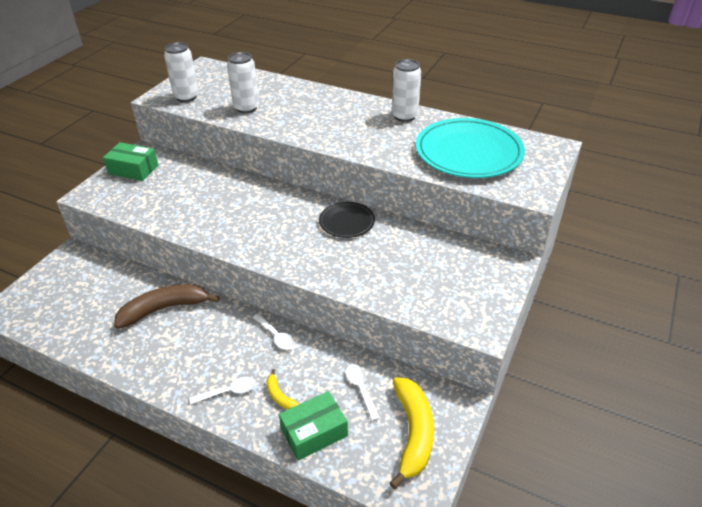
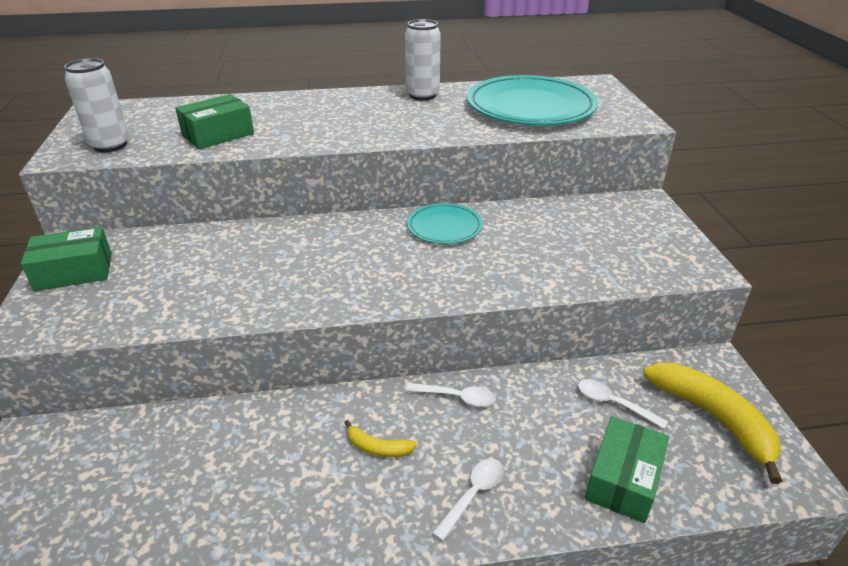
camera: 35 degrees left, 5 degrees down
brown banana [114,284,220,329] -> none
white can [227,52,259,113] -> green box [175,94,254,149]
yellow banana [267,369,299,410] -> yellow banana moved to [344,420,417,457]
black plate [319,202,375,238] -> turquoise plate [407,203,483,244]

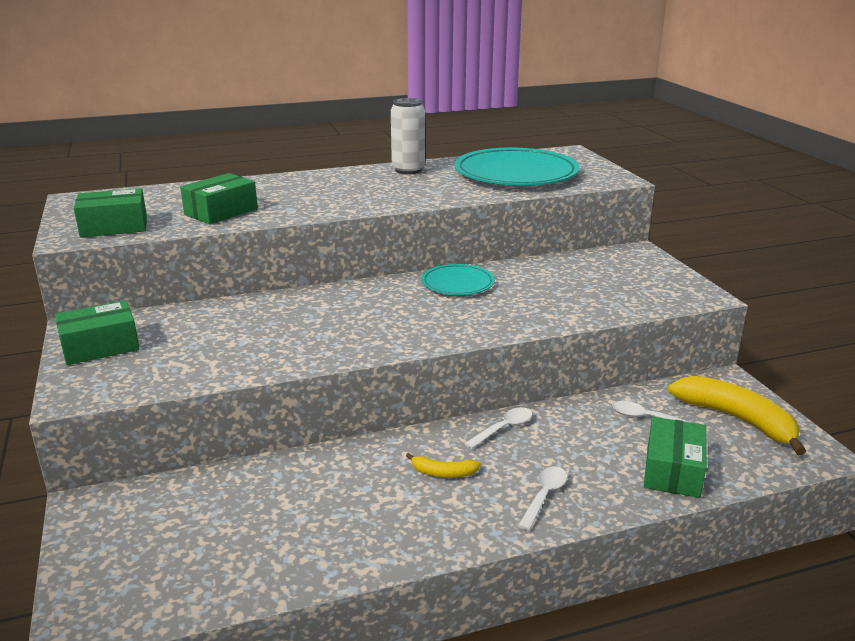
camera: 10 degrees left, 10 degrees down
white can [65,58,129,152] -> green box [74,188,147,237]
white spoon [406,383,496,407] -> white spoon turned 45 degrees counterclockwise [464,407,533,449]

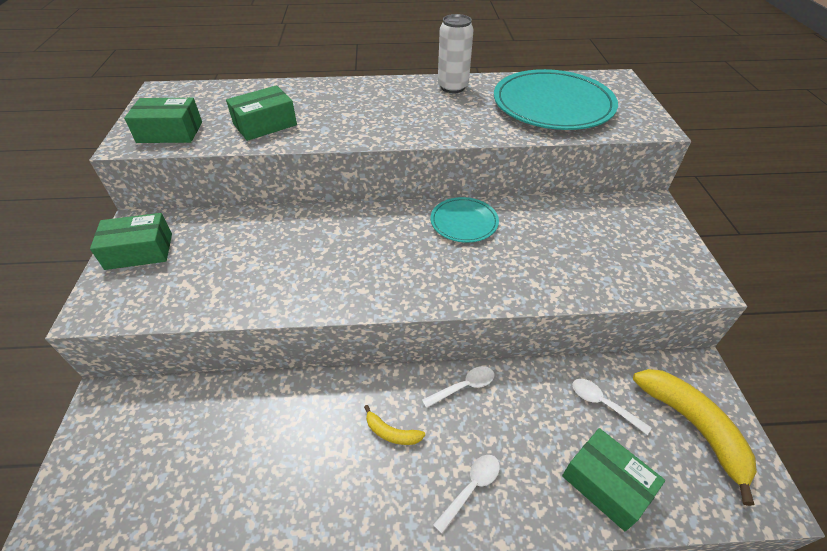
camera: 15 degrees right, 20 degrees up
green box [644,417,706,498] -> green box turned 75 degrees counterclockwise [562,428,665,532]

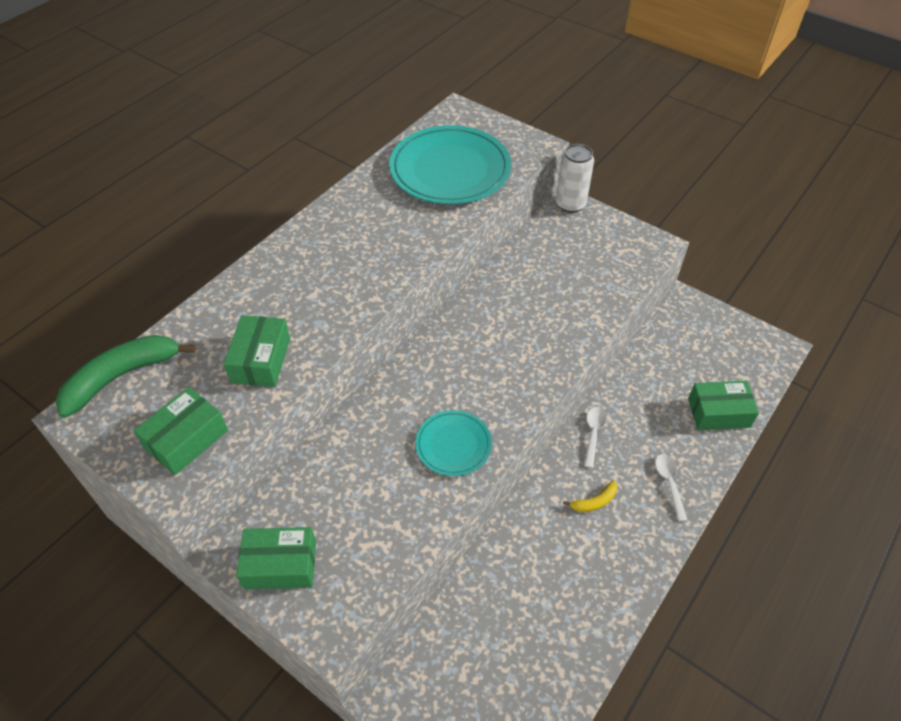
camera: 50 degrees left, 5 degrees up
green box [90,213,172,270] -> green box turned 60 degrees clockwise [236,527,316,589]
turquoise plate [431,197,499,243] -> turquoise plate moved to [415,410,492,476]
white can [438,14,474,93] -> white can moved to [556,144,594,213]
white spoon [572,379,652,435] -> none
yellow banana [633,369,757,506] -> none
none -> green banana [56,335,196,418]

